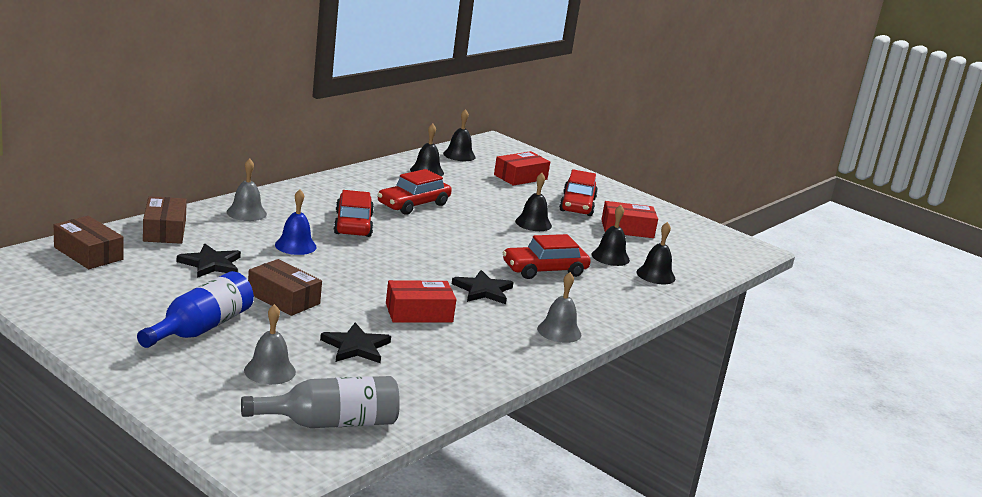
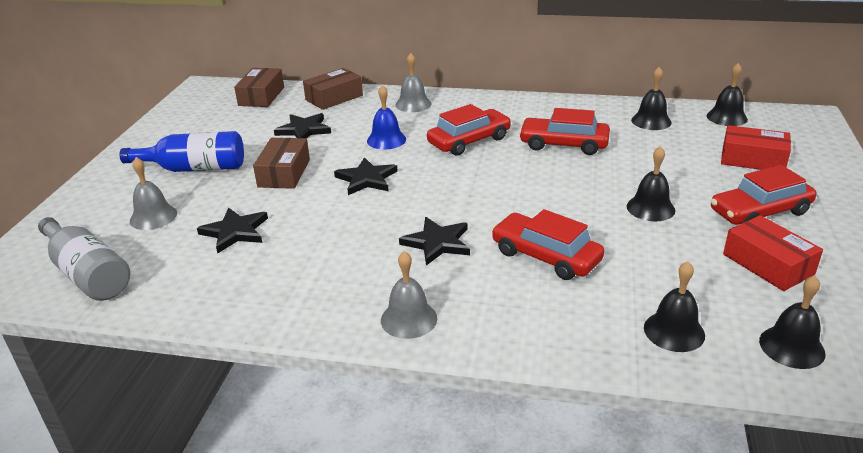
camera: 65 degrees right, 10 degrees up
red box [386,280,456,323] -> none
black bell [592,205,630,266] -> black bell moved to [759,275,826,369]
none -> black star [334,157,398,195]

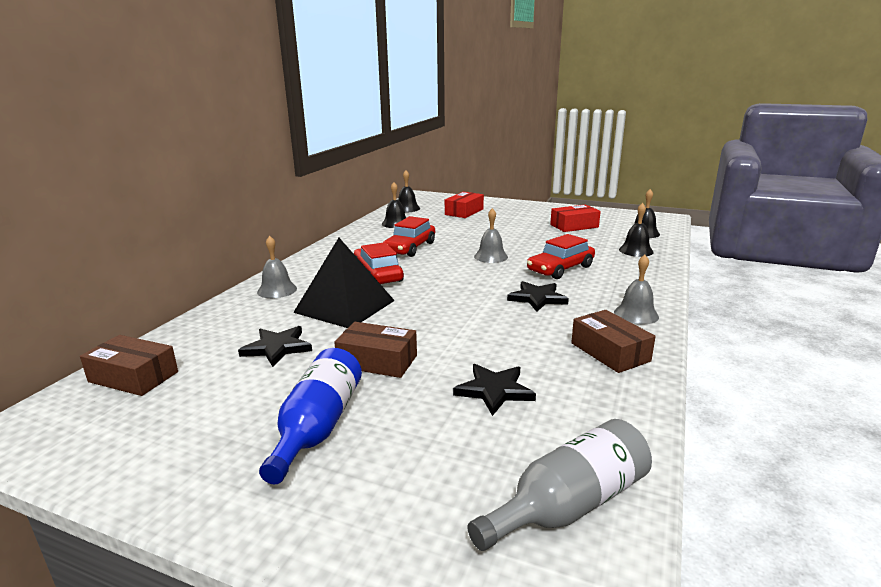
camera: 80 degrees left, 10 degrees down
grey bell [130,157,177,230] -> grey bell moved to [474,208,508,263]
brown box [303,68,363,110] -> brown box moved to [571,310,656,373]
black star [334,157,398,195] -> none
blue bell [367,85,406,150] -> black pyramid [293,238,395,328]
black bell [627,146,675,221] -> none
red car [711,165,817,225] -> none

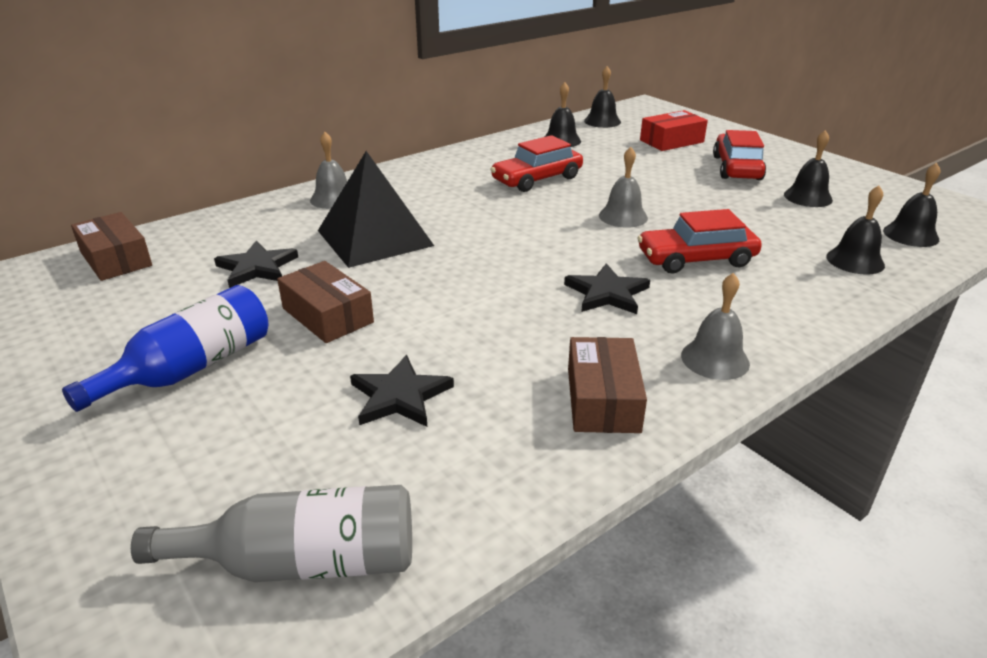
camera: 30 degrees right, 10 degrees up
red car [354,242,404,284] -> red car moved to [713,130,766,180]
red box [550,204,601,232] -> black bell [784,130,833,207]

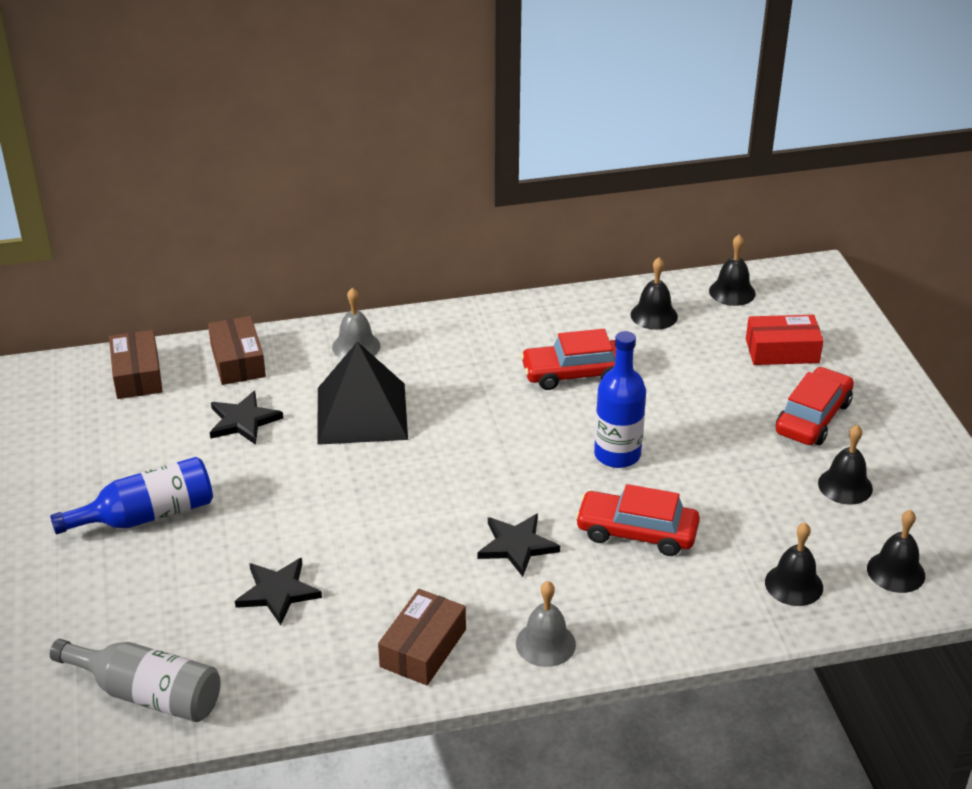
camera: 25 degrees right, 5 degrees up
brown box [277,261,374,343] -> brown box moved to [208,316,266,385]
grey bell [599,147,648,228] -> blue bottle [594,331,646,468]

